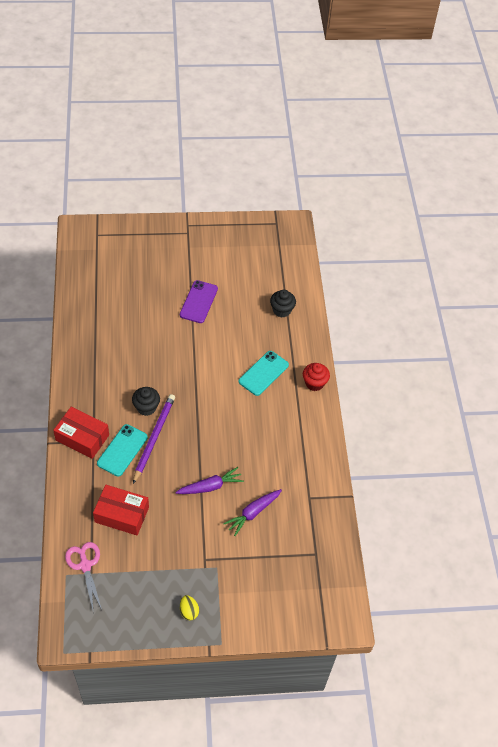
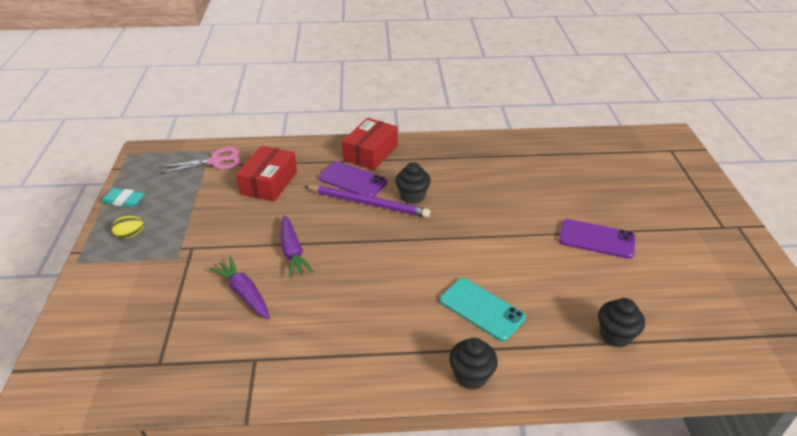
camera: 95 degrees right, 15 degrees down
turquoise phone [97,424,148,477] -> purple phone [319,161,387,197]
red cupcake [303,363,330,391] -> black cupcake [449,338,498,390]
none -> turquoise eraser [101,188,145,208]

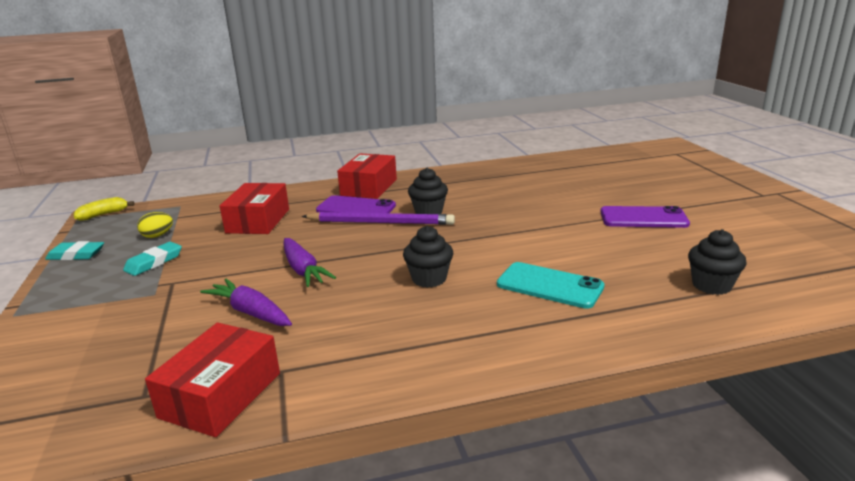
camera: 10 degrees left, 15 degrees down
yellow egg [112,216,144,239] -> yellow egg moved to [137,212,173,238]
pink scissors [160,147,241,173] -> none
black cupcake [449,338,498,390] -> black cupcake moved to [403,226,453,288]
none -> yellow banana [74,197,135,221]
none -> turquoise eraser [123,242,182,276]
none -> red box [145,323,280,437]

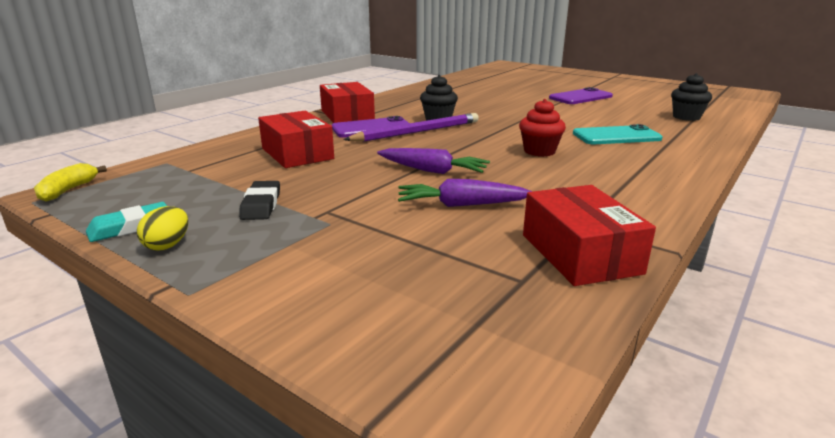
camera: 40 degrees left, 0 degrees up
turquoise eraser [123,242,182,276] -> black eraser [239,181,280,220]
yellow egg [137,212,173,238] -> yellow egg moved to [137,206,188,251]
black cupcake [403,226,453,288] -> red cupcake [519,99,566,157]

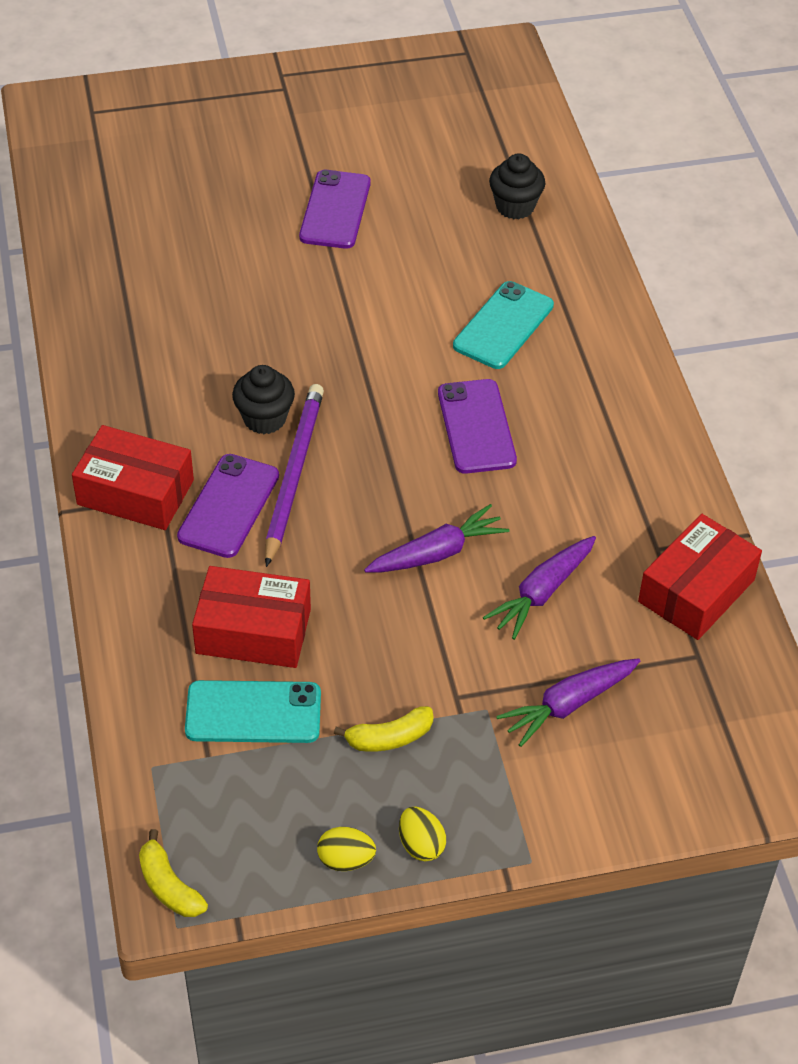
camera: 50 degrees left, 25 degrees up
turquoise eraser [86,202,167,242] -> yellow egg [317,827,376,871]
black eraser [239,181,280,220] -> yellow banana [334,706,433,752]
red cupcake [519,99,566,157] -> purple phone [438,379,517,474]
red box [523,185,656,286] -> red box turned 75 degrees counterclockwise [638,514,762,640]
none -> turquoise phone [185,680,321,743]
none -> purple carrot [496,658,640,747]

